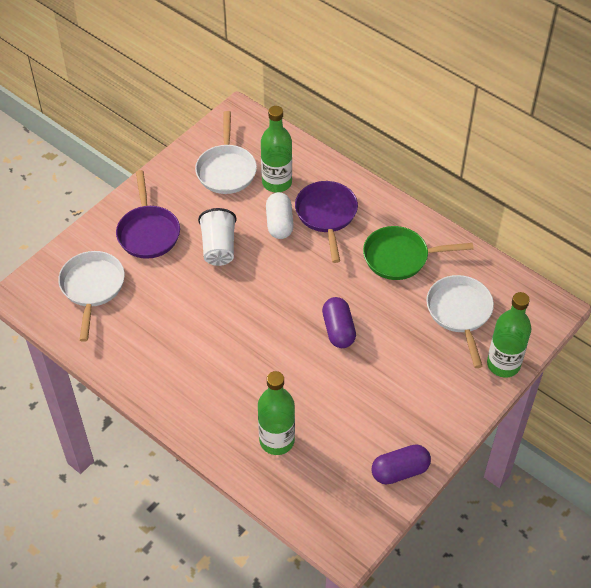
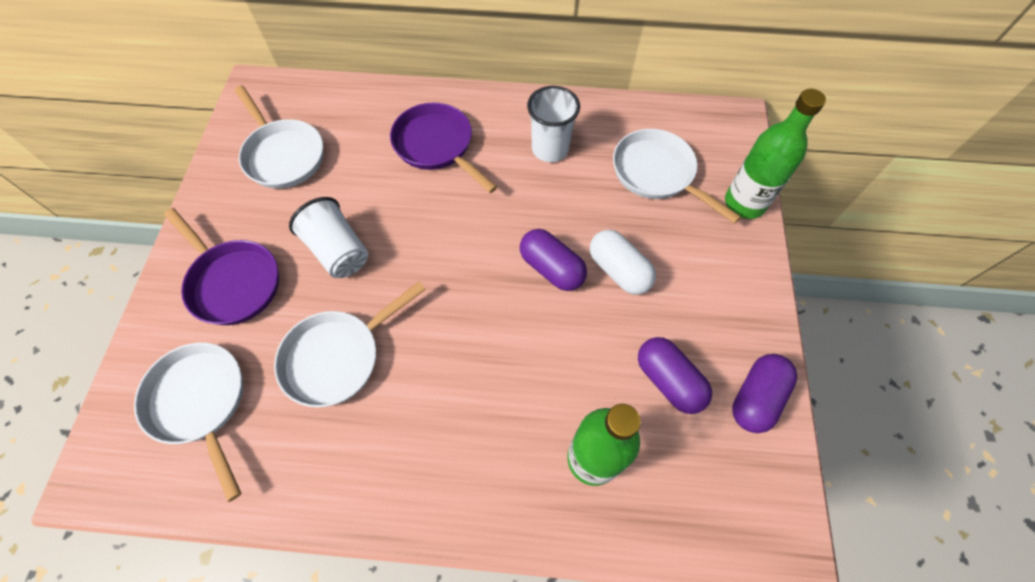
camera: 35 degrees left, 10 degrees up
green bottle [261,106,292,193] -> none
white capsule [266,192,294,239] -> white capsule moved to [590,230,656,295]
green pan [363,226,474,280] -> white cup [527,86,580,162]
none -> white pan [274,282,426,407]
none -> purple capsule [638,337,712,414]

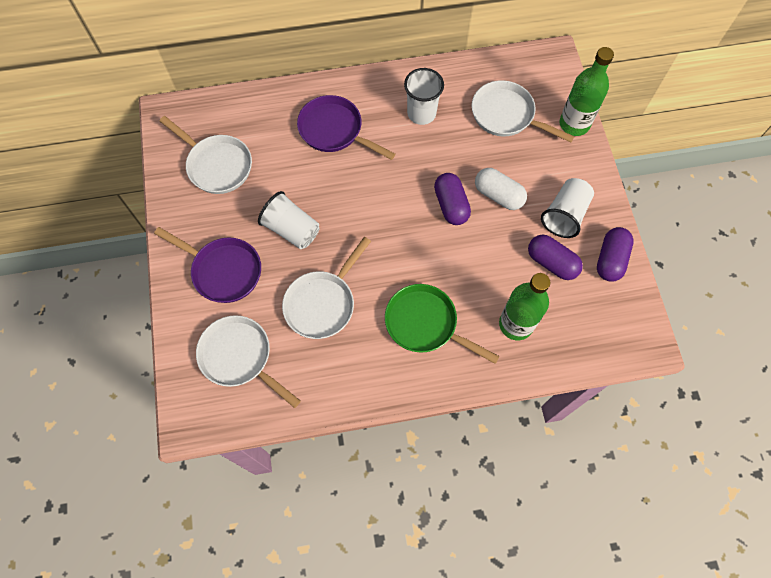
camera: 15 degrees left, 5 degrees up
purple capsule [520,229,587,291] -> purple capsule turned 45 degrees clockwise [434,173,471,225]
none -> green pan [385,284,500,364]
none -> white cup [541,178,594,238]

